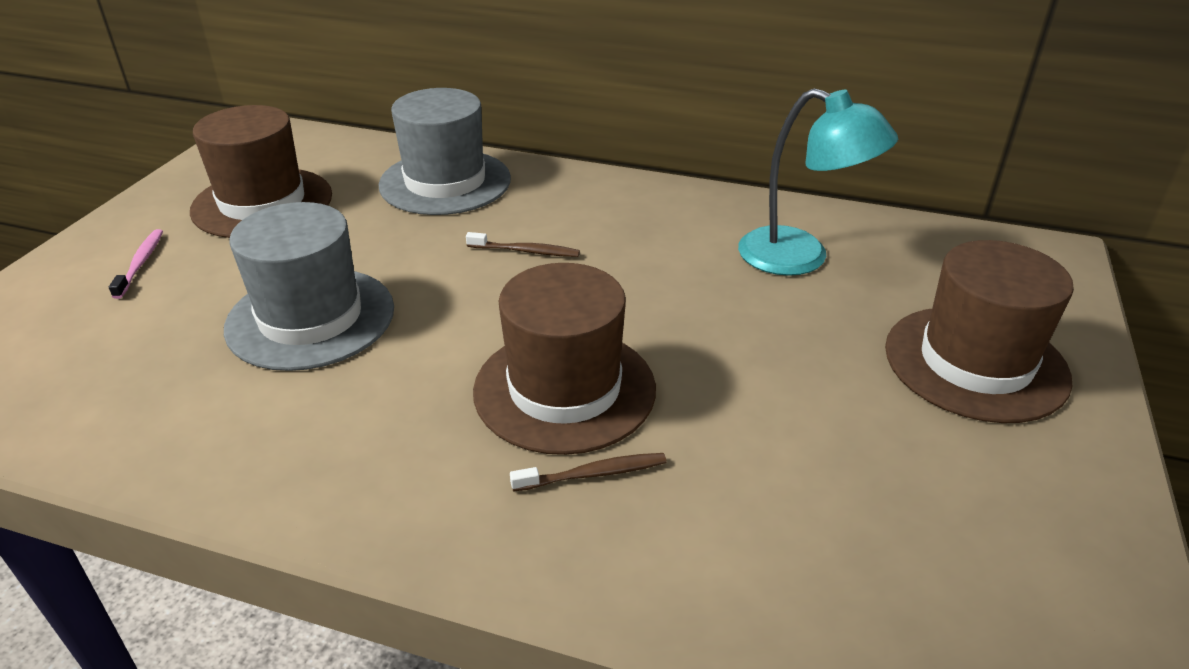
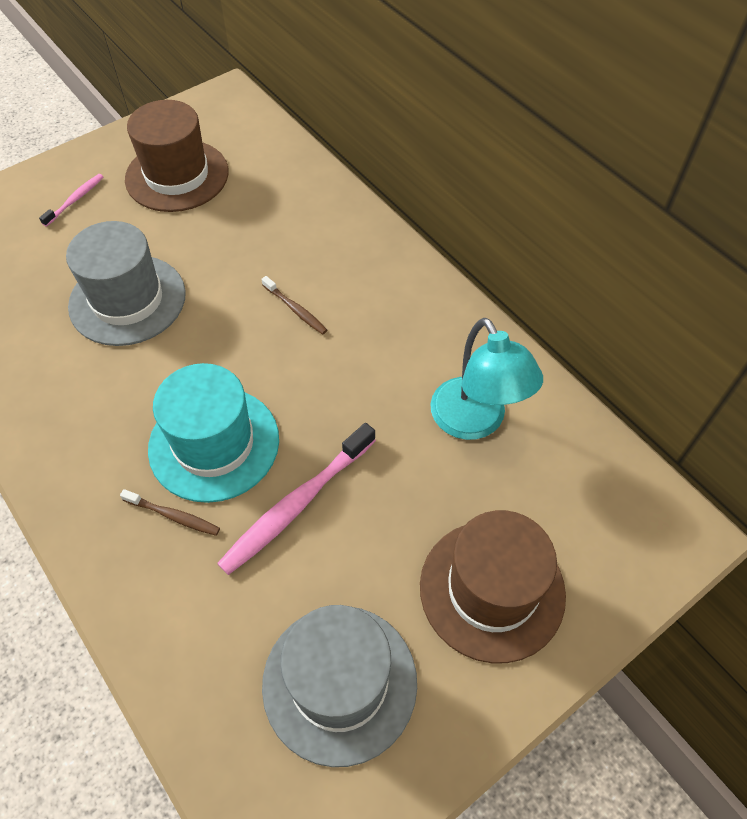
camera: 35 degrees right, 20 degrees up
grey hat [378,88,511,215] -> grey hat moved to [262,605,417,767]
brown hat [473,263,656,455] -> turquoise hat [148,363,279,503]
none -> pink toothbrush [217,423,376,575]

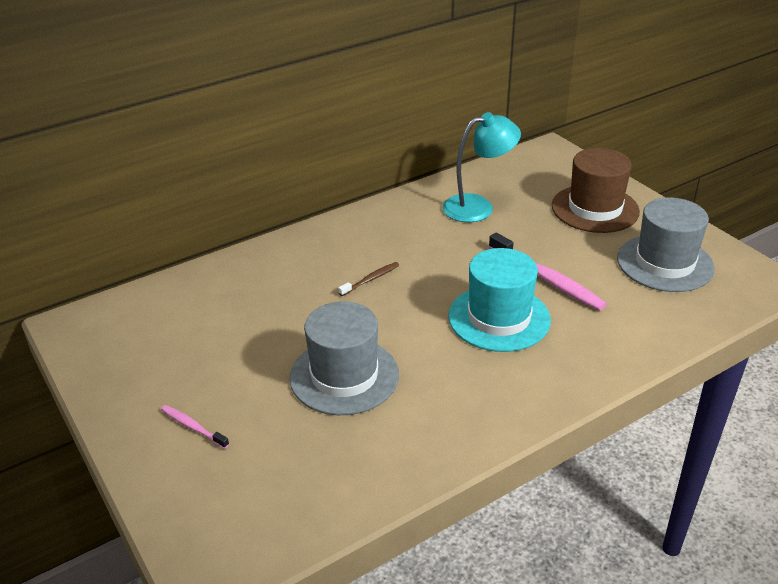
camera: 85 degrees left, 20 degrees down
brown toothbrush [120,489,220,536] -> none
brown hat [125,100,229,212] -> none

